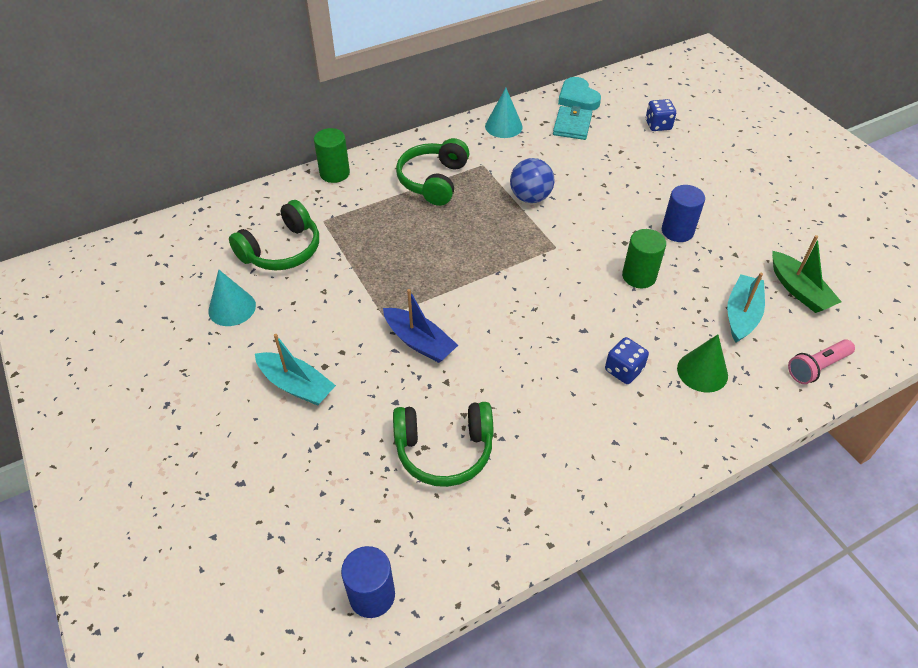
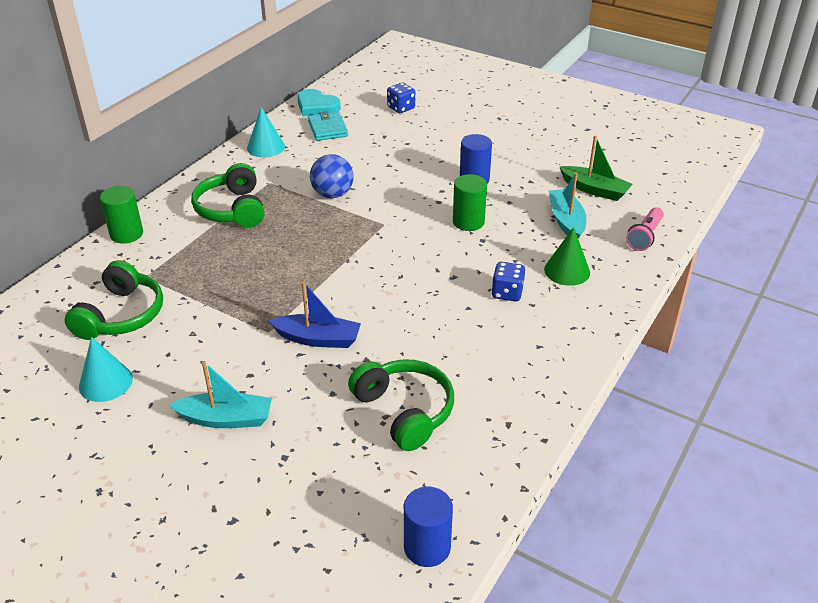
camera: 30 degrees left, 10 degrees down
green headphones [393,402,493,487] -> green headphones turned 90 degrees counterclockwise [348,359,454,451]

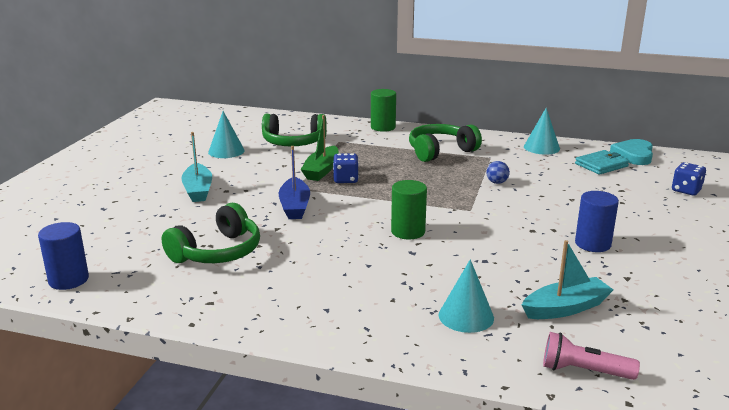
camera: 75 degrees right, 15 degrees down
blue ball [310,154,354,198] -> blue ball [486,161,510,184], size x0.54
green cylinder [453,174,487,231] -> green cylinder moved to [391,180,427,239]
blue dice [492,262,525,302] -> blue dice moved to [333,153,359,183]
green cone [544,227,590,286] -> turquoise cone [439,259,494,333]
green boat [560,136,632,201] -> green boat moved to [301,115,339,181]

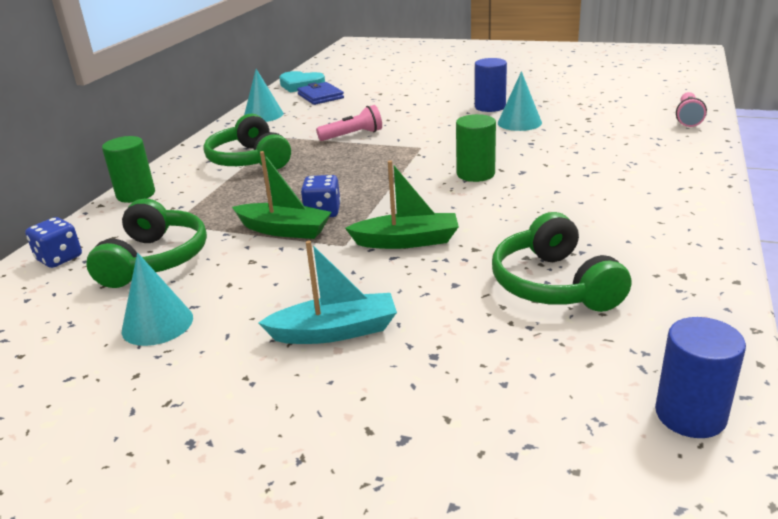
camera: 85 degrees left, 5 degrees up
green headphones [162,203,260,263] -> green headphones turned 150 degrees counterclockwise [492,212,631,312]
blue boat [279,146,310,219] -> green boat [345,161,459,249]
turquoise cone [439,259,494,333] -> turquoise cone moved to [498,71,542,131]
blue ball [486,161,510,184] -> pink flashlight [316,105,382,141]
turquoise boat [522,240,613,319] -> none
turquoise wallet [575,150,629,175] -> blue wallet [297,82,344,105]
blue dice [672,162,706,195] -> blue dice moved to [25,217,82,268]

